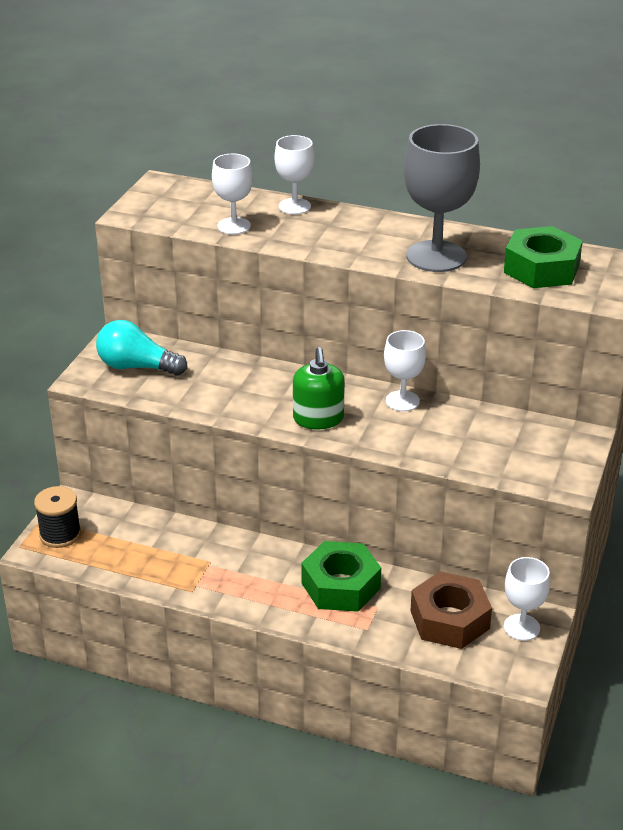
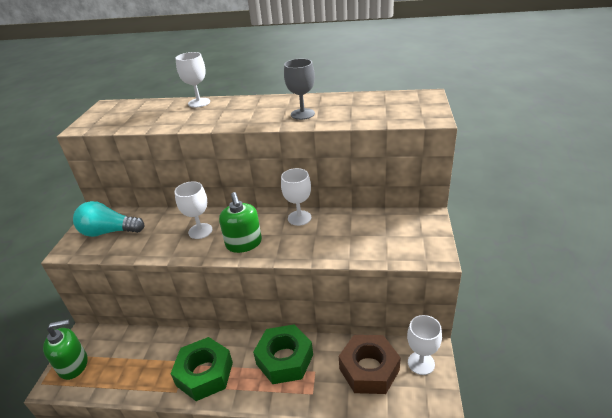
camera: 10 degrees left, 0 degrees up
black spool [34,486,81,548] -> green soap dispenser [43,319,88,380]
white goblet [212,154,253,234] -> white goblet moved to [175,181,212,239]
grey goblet [404,124,480,272] -> grey goblet [284,59,315,120], size x0.57
green nut [504,226,583,288] -> green nut moved to [170,337,233,401]

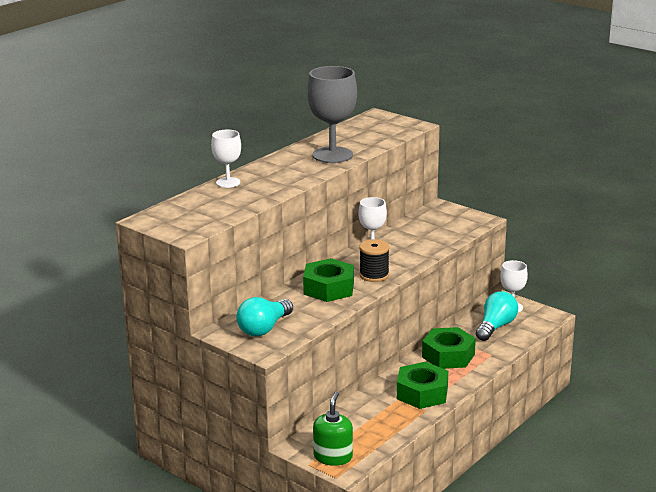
camera: 60 degrees left, 10 degrees down
white goblet [175,181,212,239] -> green nut [303,258,354,302]
green soap dispenser [219,192,262,253] -> black spool [359,239,390,282]
grey goblet [284,59,315,120] -> grey goblet [307,66,357,163], size x1.74
brown nut [339,335,401,394] -> turquoise light bulb [476,291,518,341]

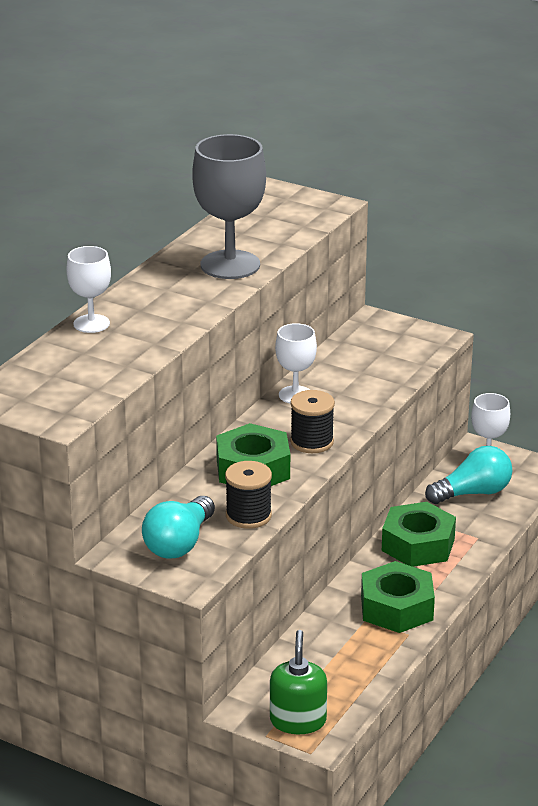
camera: 10 degrees left, 5 degrees up
turquoise light bulb [476,291,518,341] -> turquoise light bulb turned 45 degrees clockwise [425,446,512,504]
none -> black spool [225,461,272,529]

